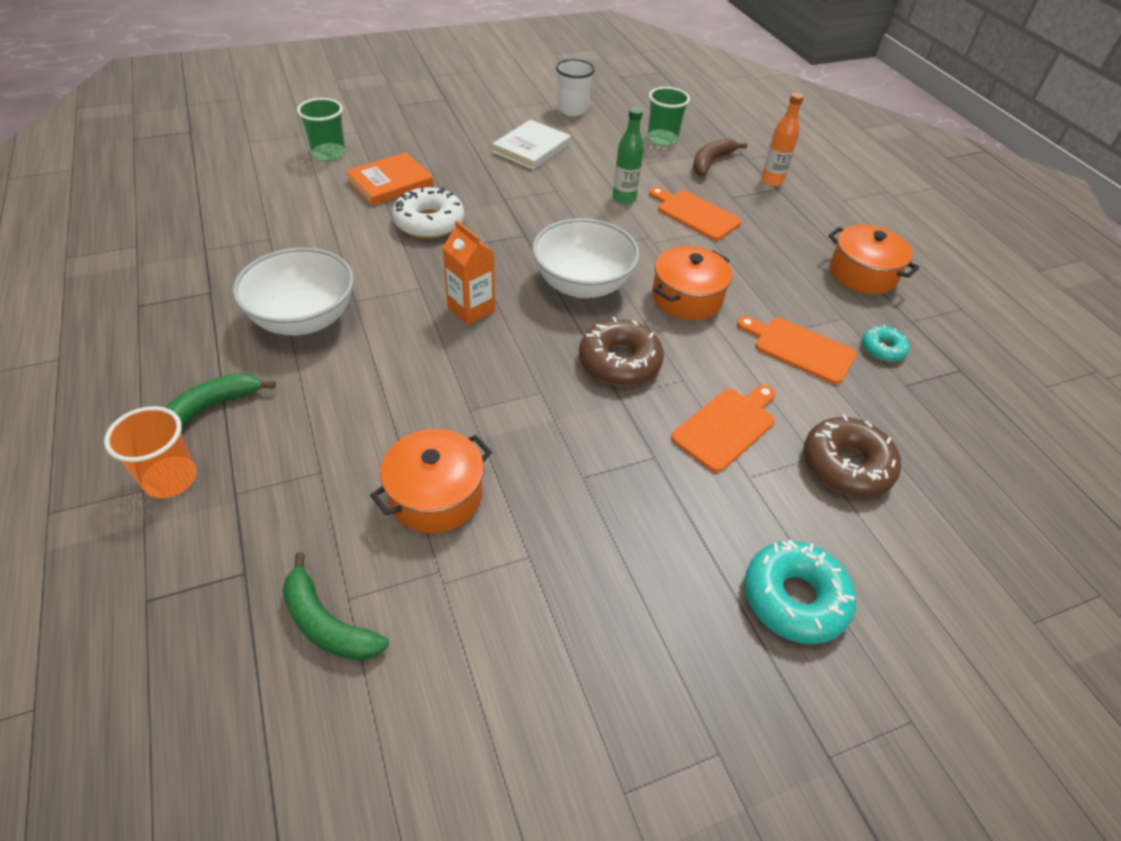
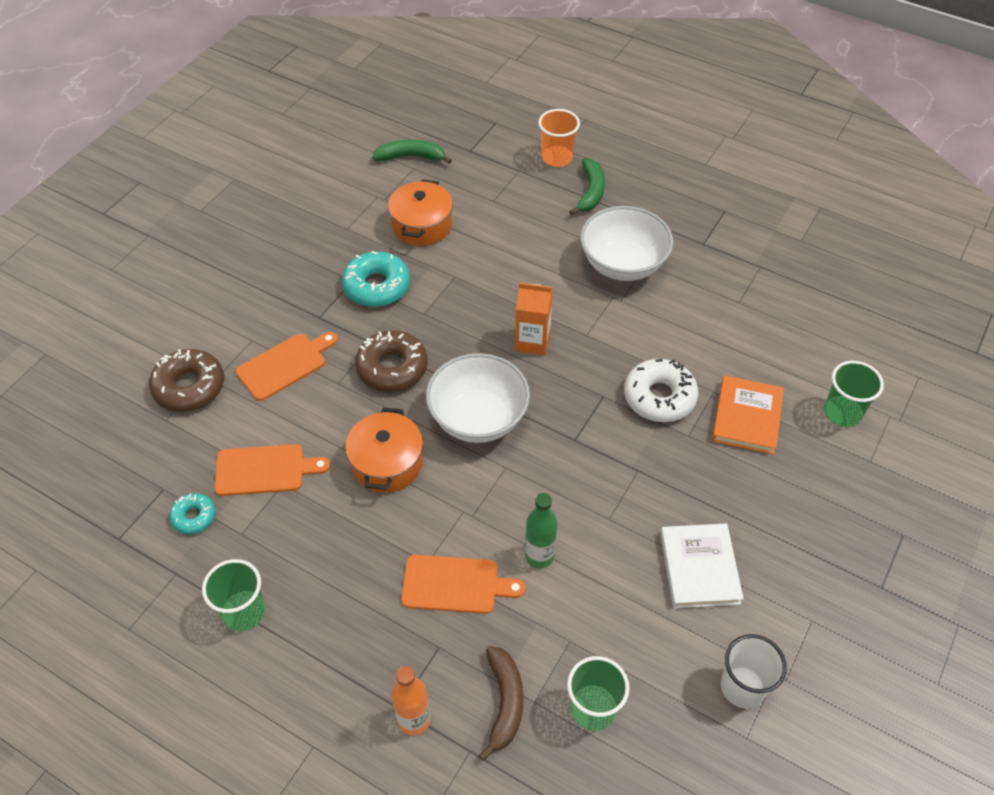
camera: 145 degrees right, 5 degrees up
orange cutting board [671,385,775,473] -> orange cutting board turned 135 degrees counterclockwise [236,332,338,401]
turquoise donut [744,540,856,644] -> turquoise donut moved to [342,251,410,307]
orange pot [828,225,919,294] -> green cup [202,559,266,631]

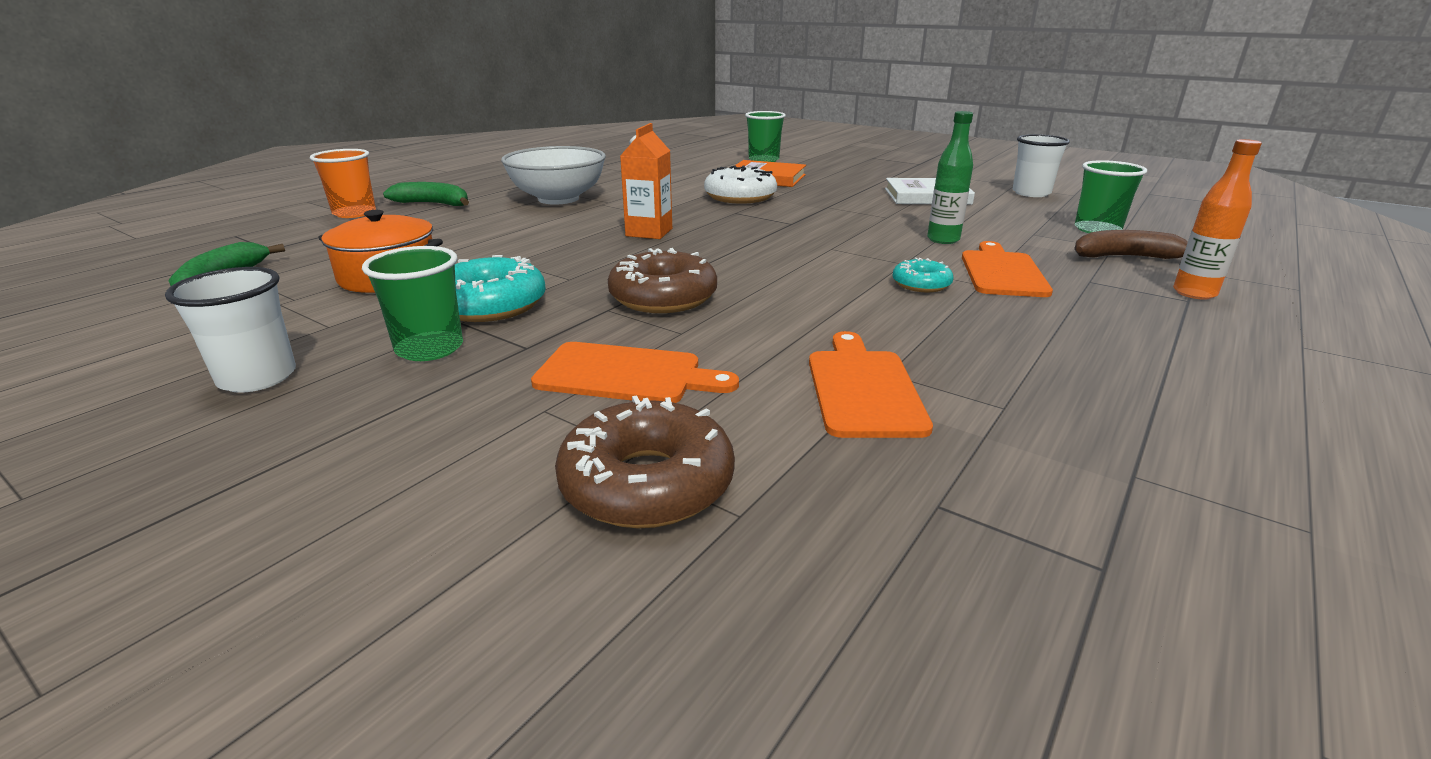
camera: 85 degrees left, 25 degrees down
turquoise donut [169,493,216,534] -> turquoise donut moved to [893,257,953,292]
green cup [202,559,266,631] -> green cup moved to [362,246,463,361]
orange cutting board [236,332,338,401] -> orange cutting board turned 135 degrees clockwise [531,342,739,403]
orange pot [345,407,423,493] -> none
white bowl [426,353,530,443] -> none
none -> white cup [165,267,296,393]

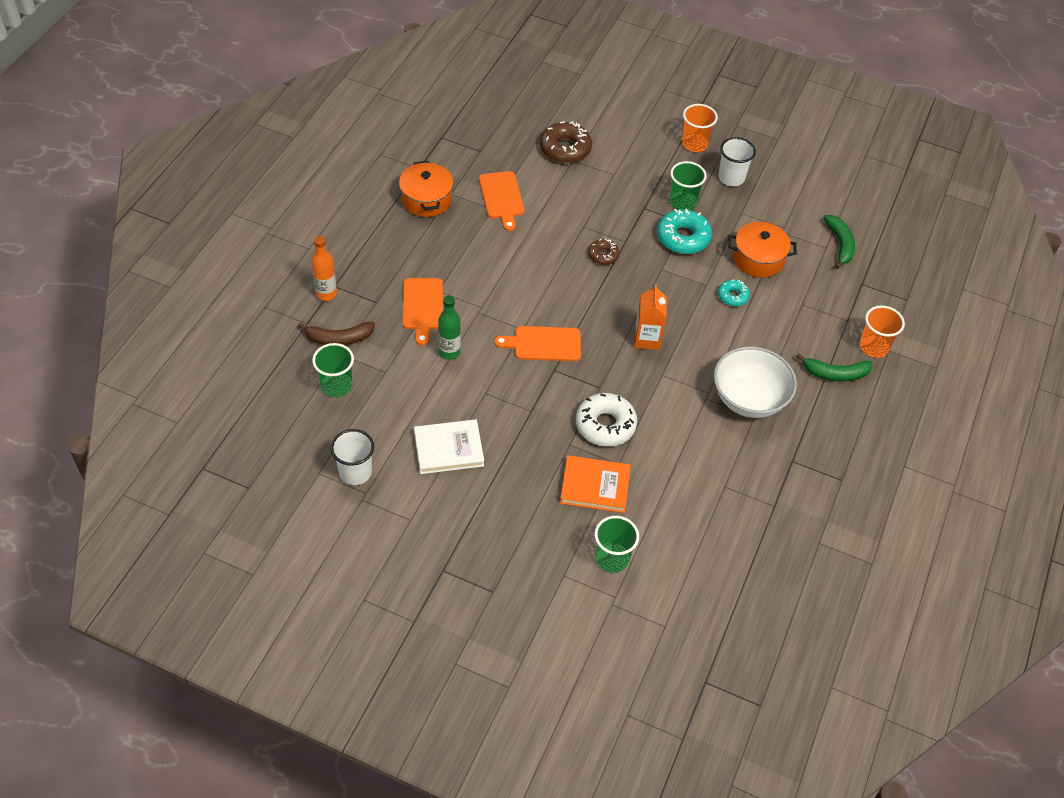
camera: 165 degrees right, 25 degrees up
orange cutting board [531,342,739,403] -> orange cutting board moved to [494,326,581,361]
brown donut [608,248,717,313] -> brown donut [588,239,620,265], size x0.56
turquoise donut [893,257,953,292] -> turquoise donut moved to [718,280,750,306]
none -> orange pot [399,161,453,217]
none -> orange cup [682,104,718,152]

